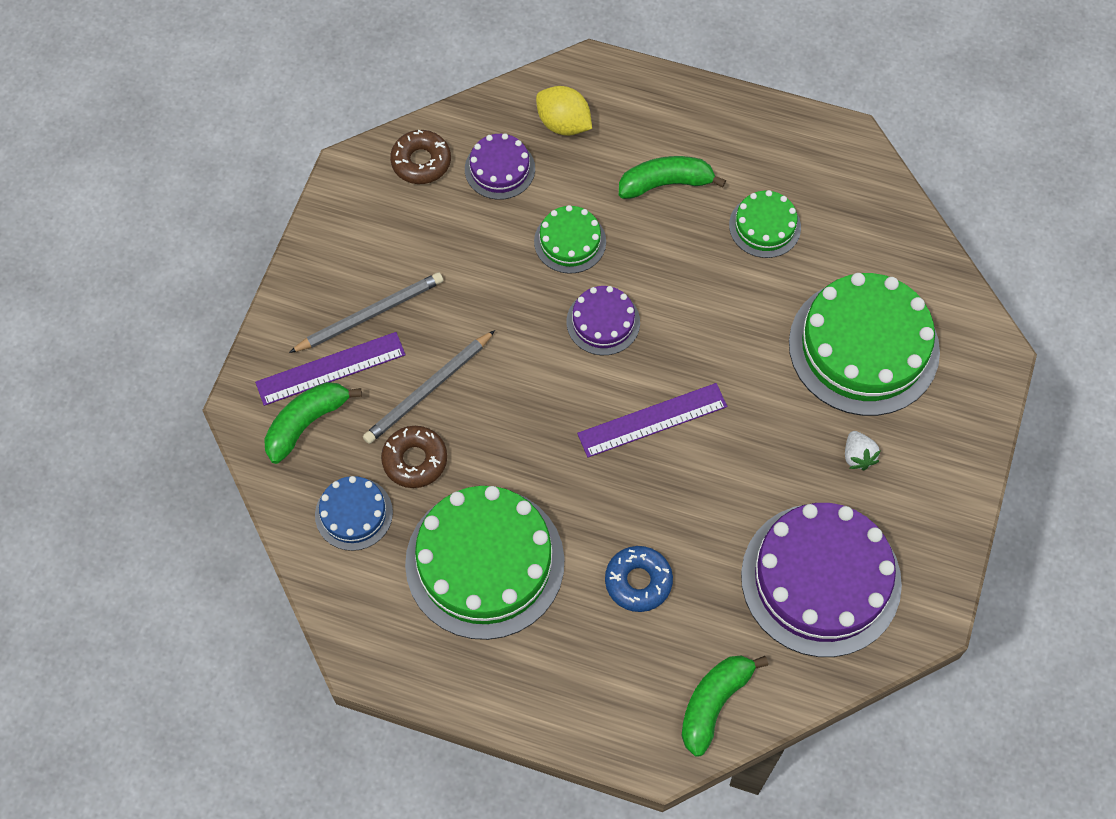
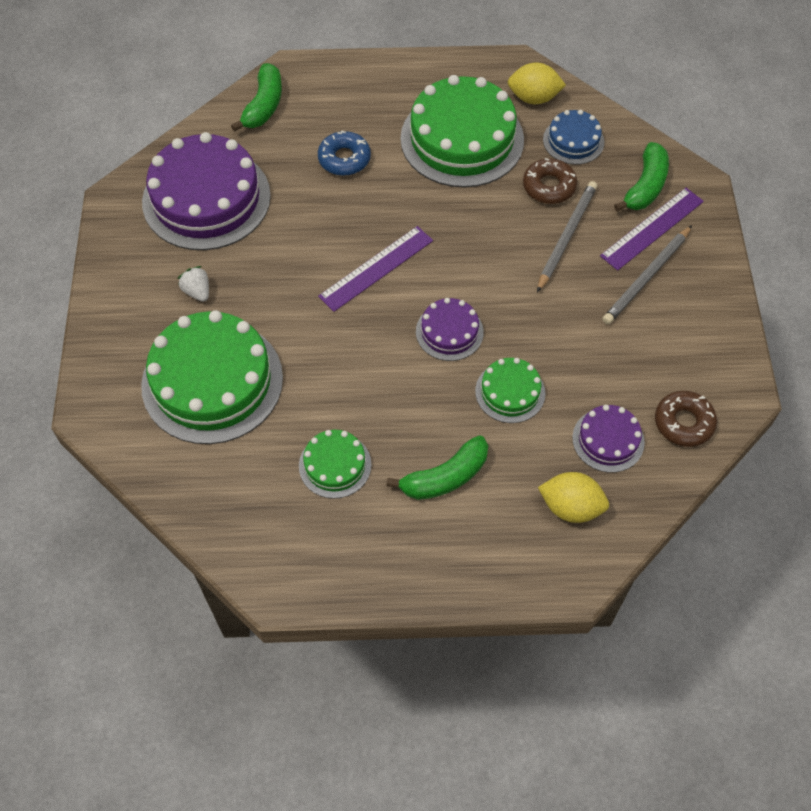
camera: 160 degrees right, 5 degrees down
none -> yellow lemon [508,62,566,104]

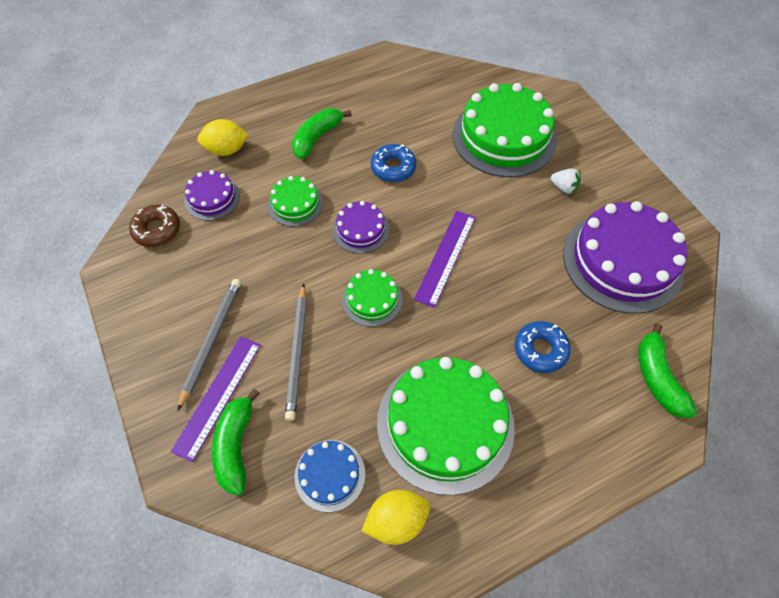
camera: 155 degrees right, 0 degrees up
green cake [299,430,371,499] -> green cake moved to [342,269,403,327]
brown donut [523,158,577,204] -> none
none -> blue donut [371,144,416,182]

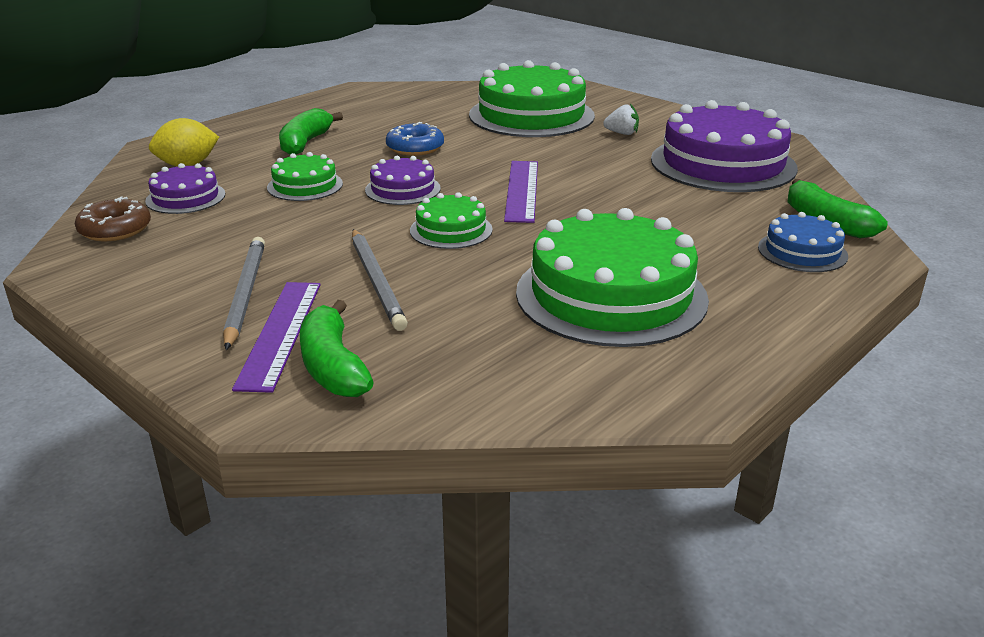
camera: 20 degrees left, 30 degrees down
blue cake [295,440,365,512] -> blue cake moved to [758,212,848,272]
yellow lemon [362,490,430,545] -> none
blue donut [515,321,571,373] -> none

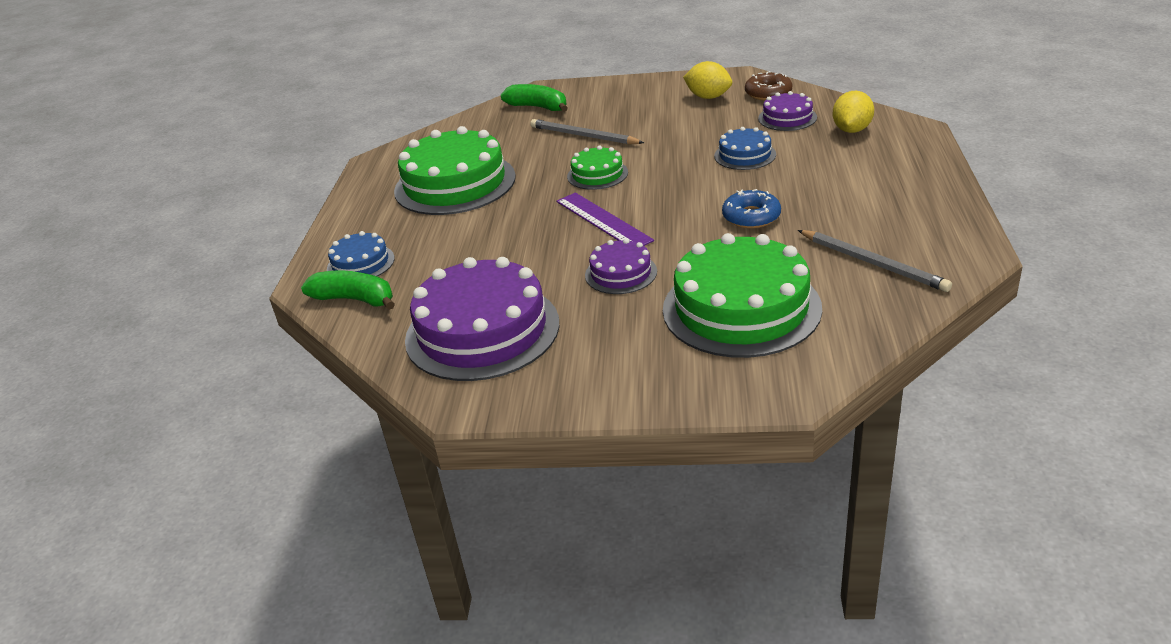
camera: 145 degrees right, 5 degrees up
grey pencil [223,237,265,350] -> grey pencil moved to [798,230,952,292]
purple ruler [232,282,321,393] -> none
green cake [267,152,343,201] -> blue cake [714,127,776,170]
green banana [279,108,343,155] -> none
purple cake [365,156,441,205] -> purple cake moved to [585,238,657,294]
white strawberry [603,104,639,135] -> none
none -> yellow lemon [683,61,732,99]

